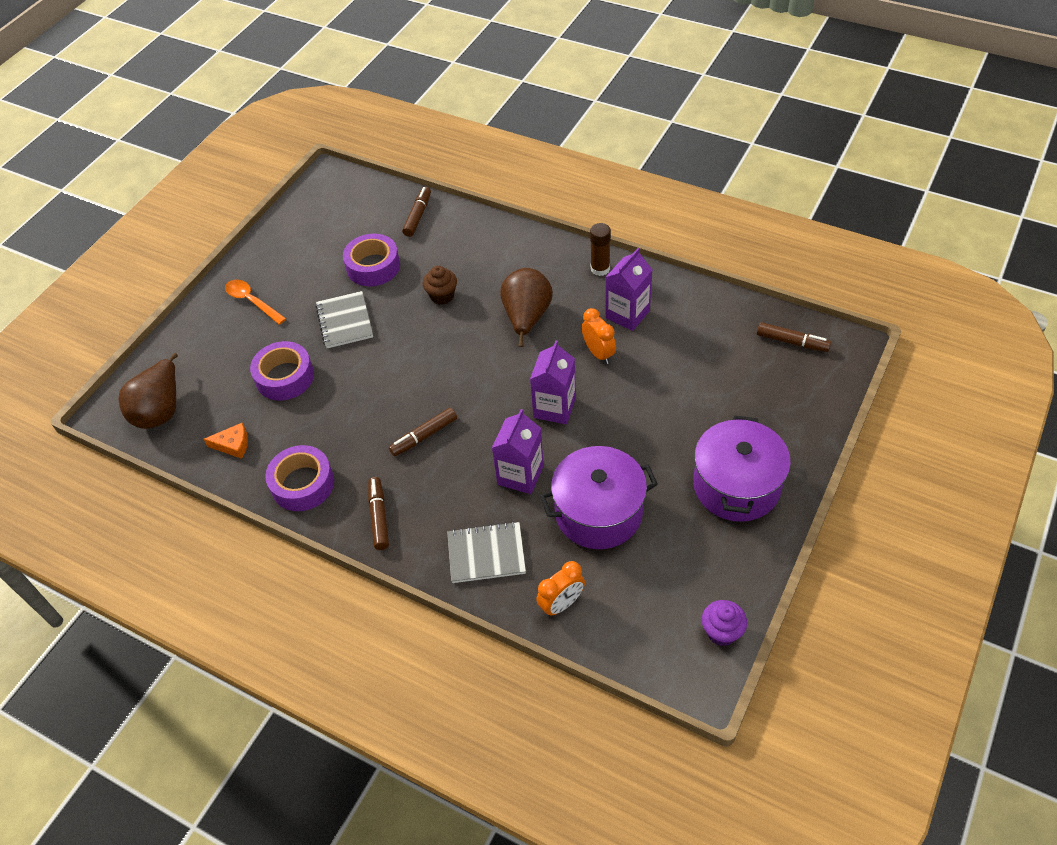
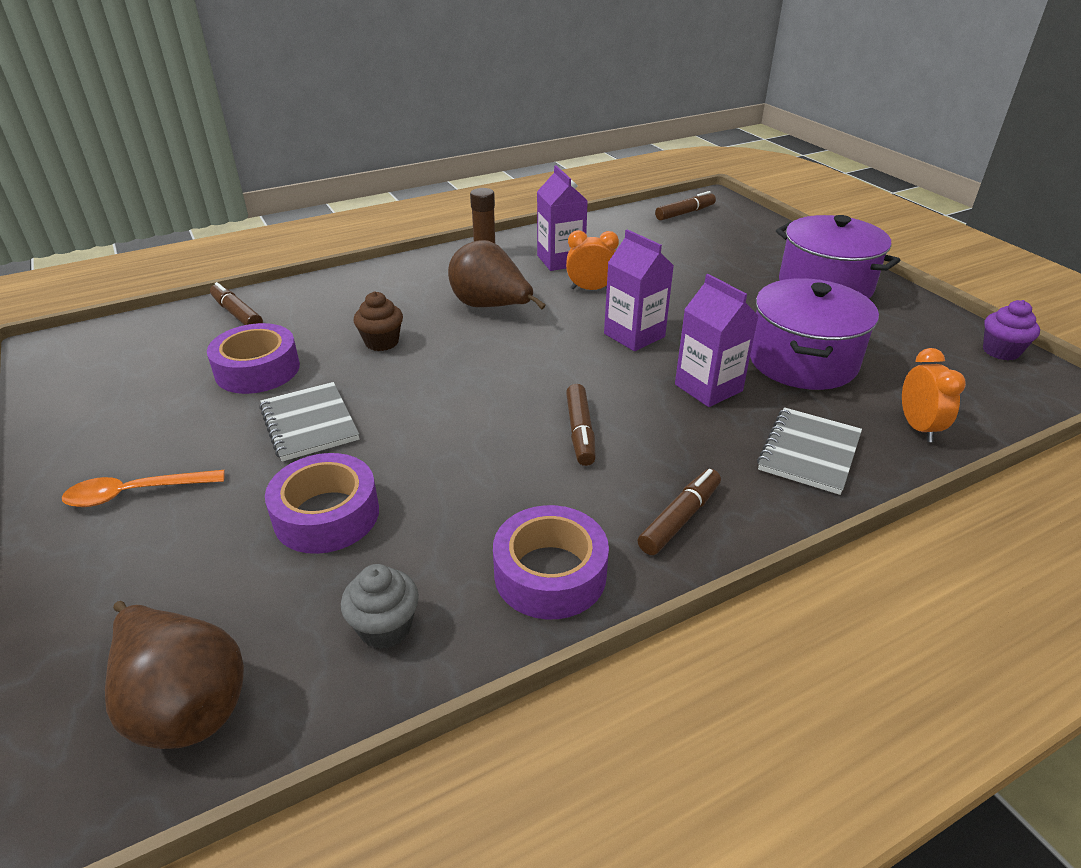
camera: 60 degrees left, 15 degrees down
orange cheese [204,423,248,459] -> grey cupcake [341,564,419,649]
grey notebook [316,291,373,348] -> grey notebook turned 45 degrees clockwise [259,382,359,461]
brown marker [368,477,389,550] -> brown marker turned 105 degrees clockwise [638,469,721,555]

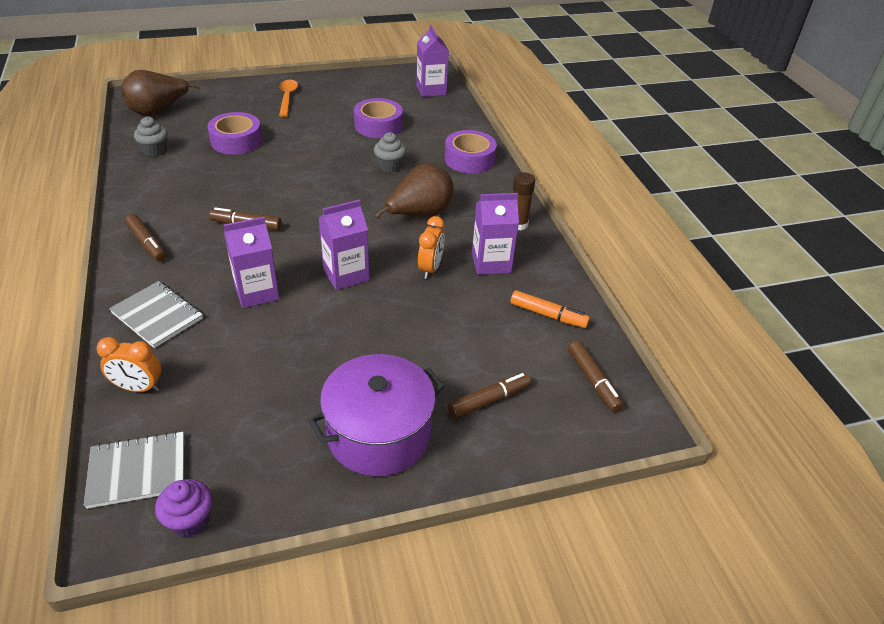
camera: 100 degrees right, 5 degrees up
brown marker [210,282,263,325] -> brown marker moved to [448,373,531,418]
grey notebook [259,382,359,461] -> grey notebook moved to [84,431,184,509]
brown cupcake [354,292,403,351] -> grey cupcake [374,132,406,172]
purple tape [493,505,609,619] -> purple tape moved to [444,130,497,174]
purple pot [750,278,879,390] -> none
none -> purple carton [416,25,449,97]
none -> orange marker [510,290,590,328]

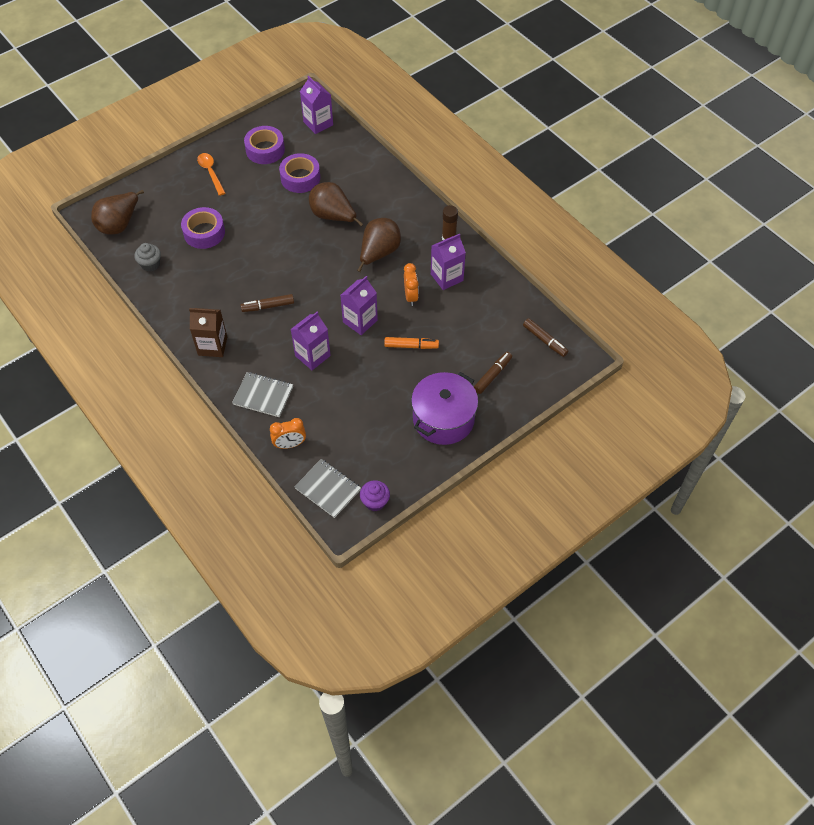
camera: 20 degrees left, 15 degrees up
grey notebook [84,431,184,509] -> grey notebook turned 75 degrees clockwise [294,459,361,518]
brown marker [125,214,166,262] -> brown carton [189,308,227,357]
grey cupcake [374,132,406,172] -> brown pear [309,182,363,226]
purple tape [444,130,497,174] -> purple tape moved to [244,126,285,164]
orange marker [510,290,590,328] -> orange marker moved to [384,337,439,349]

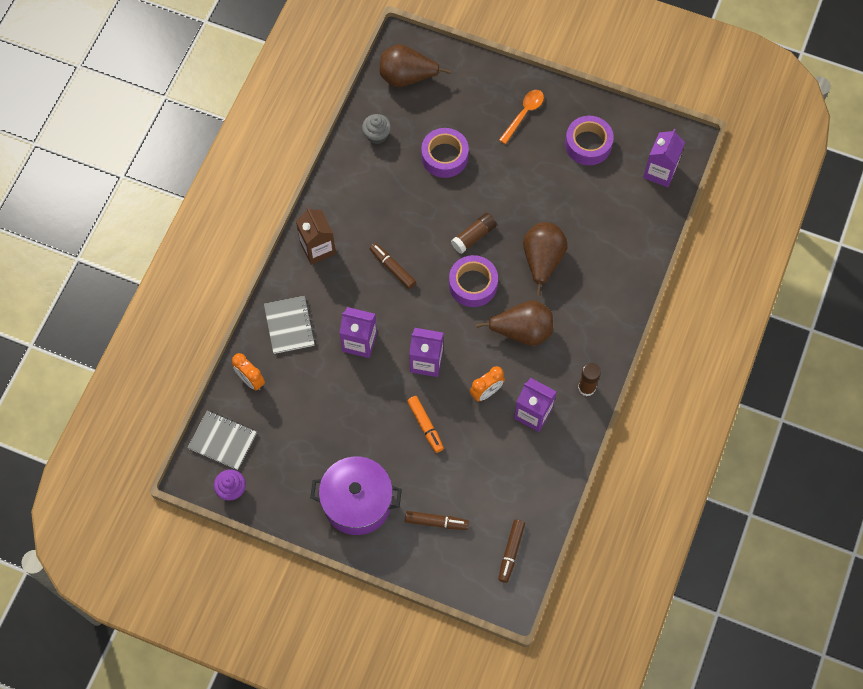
camera: 60 degrees right, 10 degrees up
purple tape [279,153,320,193] -> purple tape moved to [449,255,498,307]
grey notebook [294,459,361,518] -> grey notebook turned 75 degrees counterclockwise [188,411,256,470]
none -> brown glue stick [451,213,497,254]

